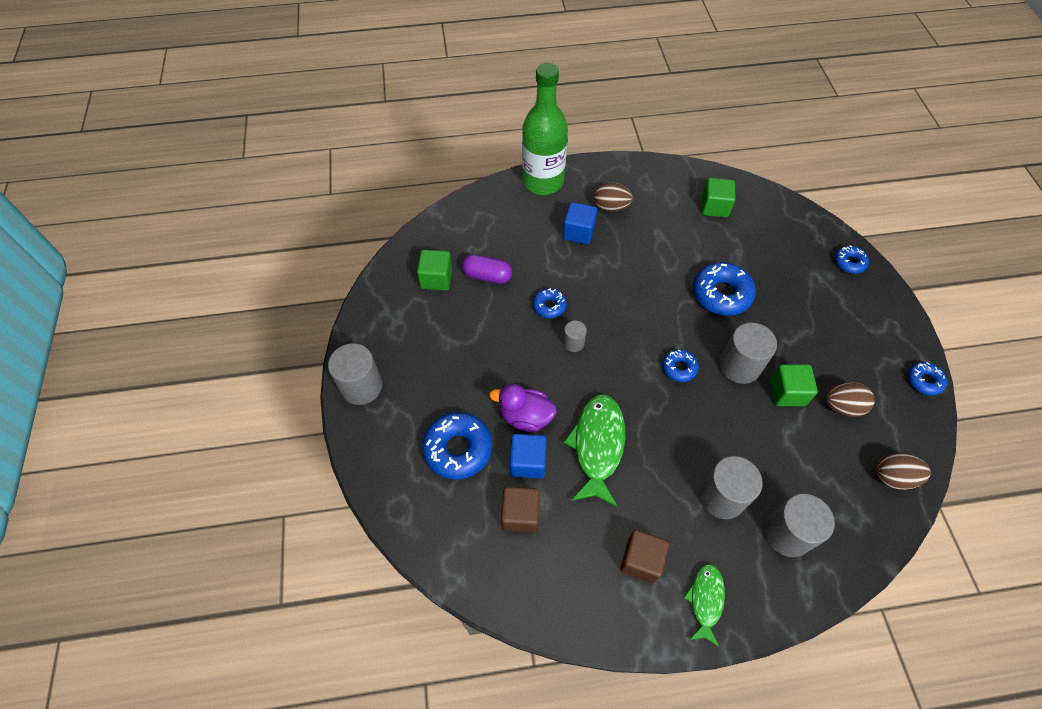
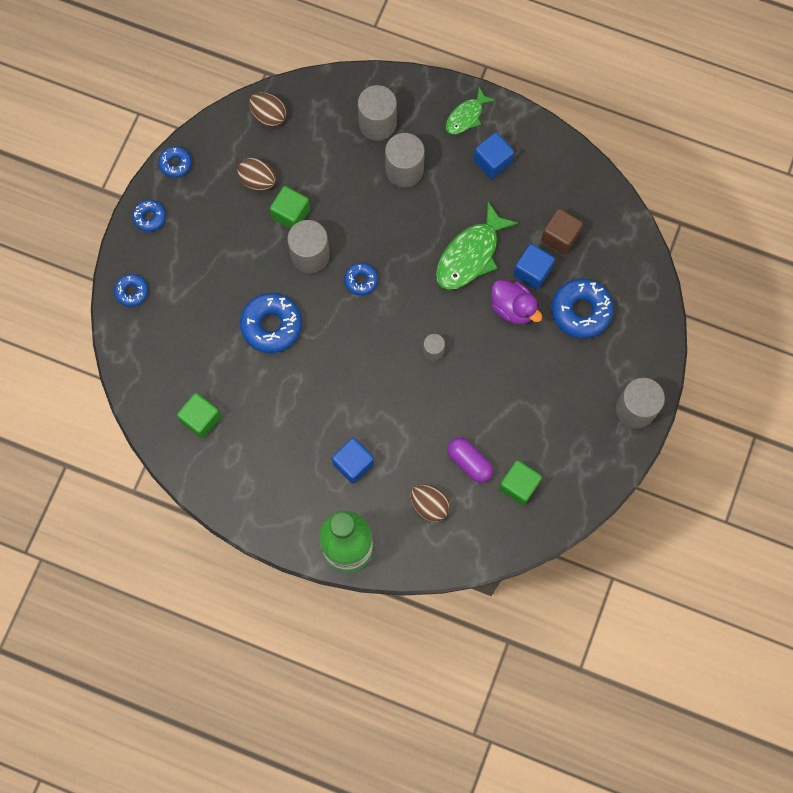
camera: 150 degrees left, 15 degrees up
blue donut [533,288,567,318] -> blue donut moved to [132,200,166,232]
brown egg [594,182,633,212] -> brown egg moved to [410,484,450,522]
brown cube [620,530,669,583] -> blue cube [474,132,514,179]

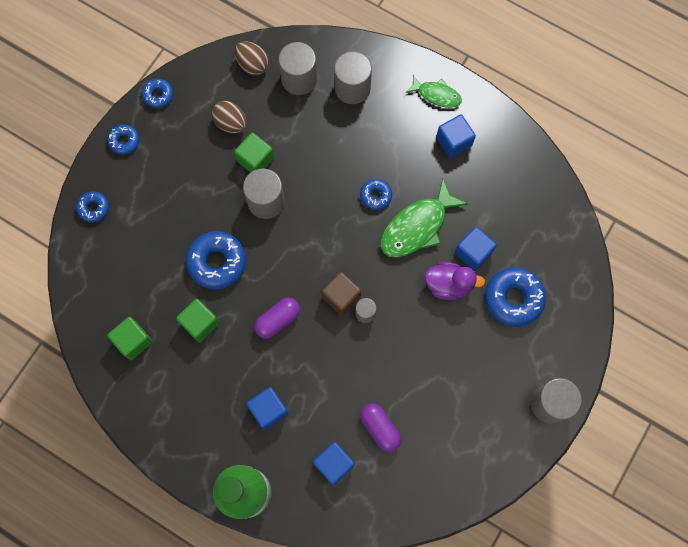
camera: 10 degrees right, 0 degrees up
blue donut [344,263,378,295] -> blue donut moved to [360,179,392,210]
grey cylinder [385,133,425,187] -> grey cylinder moved to [279,42,317,95]
brown egg [410,484,450,522] -> blue cube [313,442,355,485]
green fish [446,87,496,134] -> green fish turned 120 degrees counterclockwise [405,75,462,108]
purple duck [491,280,542,325] -> purple duck turned 45 degrees counterclockwise [424,262,485,300]
green cube [499,460,542,505] -> green cube moved to [176,299,219,342]
brown cube [541,209,583,254] -> brown cube moved to [321,272,361,316]
none -> purple capsule [254,298,300,339]

